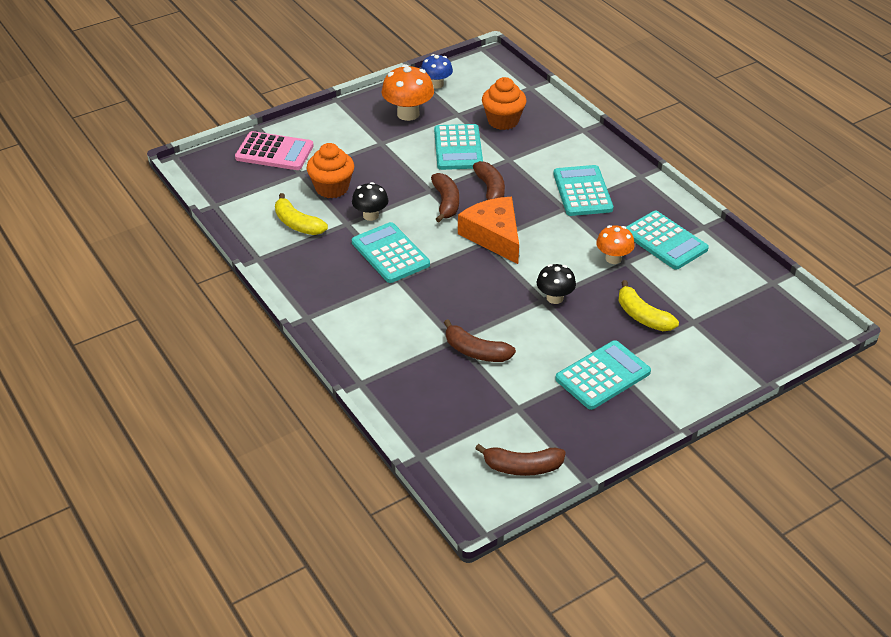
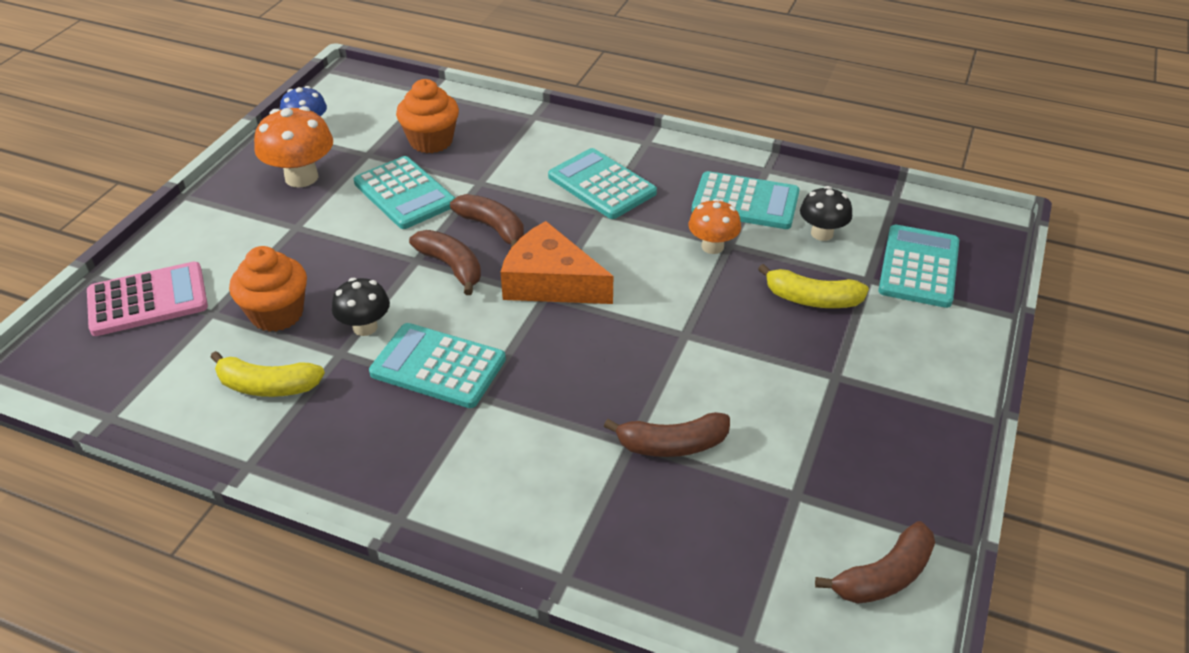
camera: 35 degrees left, 0 degrees up
black mushroom [537,264,576,304] -> black mushroom moved to [800,186,852,241]
turquoise calculator [555,340,651,410] -> turquoise calculator moved to [878,225,959,308]

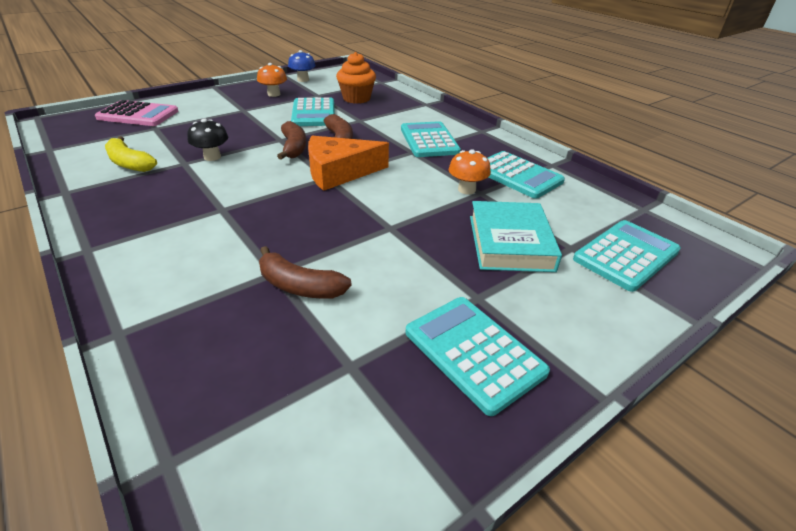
camera: 30 degrees right, 5 degrees down
orange cupcake [229,246,307,332] -> none
orange mushroom [254,106,333,188] -> orange mushroom [257,63,287,97], size x0.64
turquoise calculator [369,323,506,408] -> turquoise calculator moved to [406,297,550,416]
orange cheese [501,221,613,304] -> orange cheese turned 75 degrees counterclockwise [308,136,389,191]
yellow banana [758,264,869,308] -> turquoise book [470,201,562,272]
black mushroom [800,186,852,241] -> none
brown banana [815,521,935,604] -> none

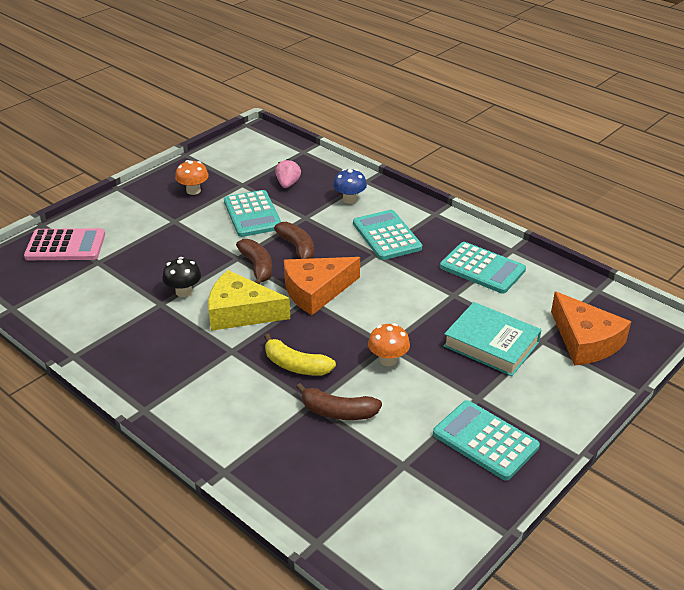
camera: 10 degrees left, 0 degrees up
yellow banana [105,136,157,172] -> yellow banana moved to [264,333,336,376]
blue mushroom [288,50,316,82] -> blue mushroom moved to [333,169,367,204]
orange cupcake [336,52,376,104] -> pink strawberry [275,159,301,188]
orange mushroom [449,149,491,194] -> orange mushroom moved to [368,323,410,366]
turquoise book [470,201,562,272] -> turquoise book turned 45 degrees counterclockwise [443,302,542,376]
turquoise calculator [573,220,681,292] -> orange cheese [551,291,631,366]
none -> yellow cheese [208,270,290,331]

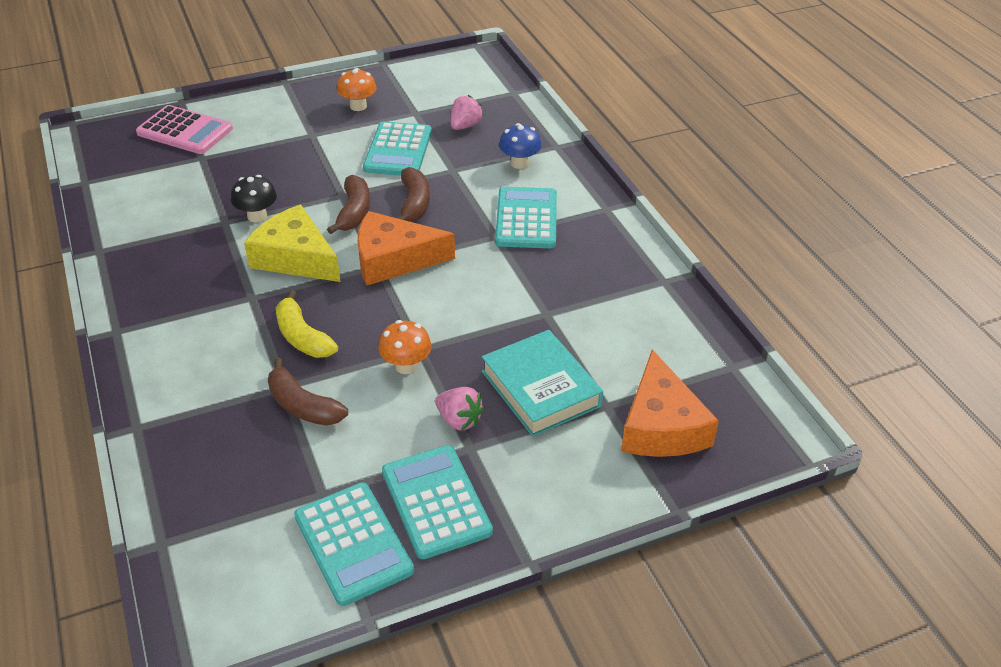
camera: 25 degrees right, 5 degrees up
turquoise calculator [440,242,526,294] -> turquoise calculator moved to [294,482,414,606]
none -> pink strawberry [435,387,484,431]

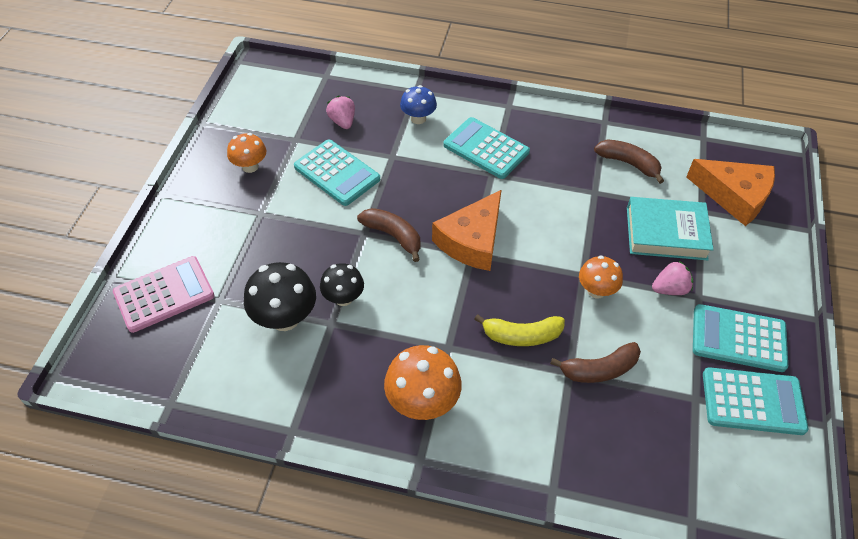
camera: 55 degrees left, 10 degrees up
yellow cheese [244,205,340,282] -> none
brown banana [398,167,430,222] -> brown banana moved to [594,139,664,184]
none -> black mushroom [244,262,316,331]
none -> orange mushroom [384,345,462,420]

